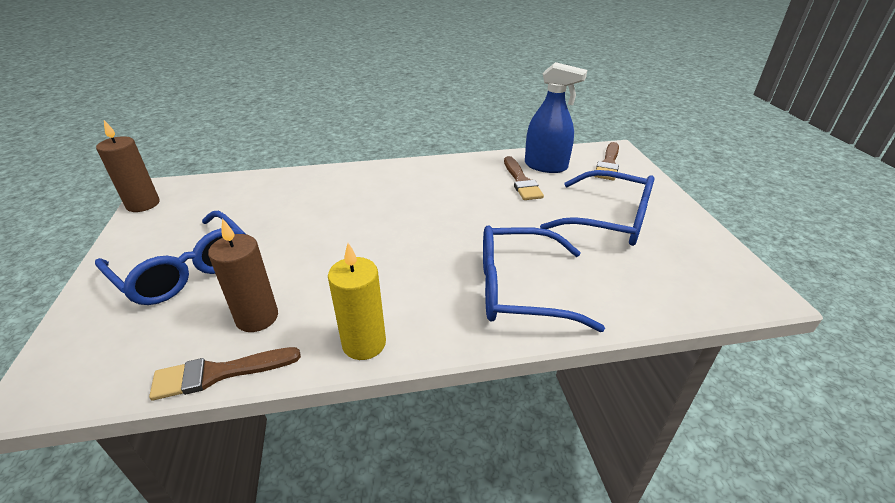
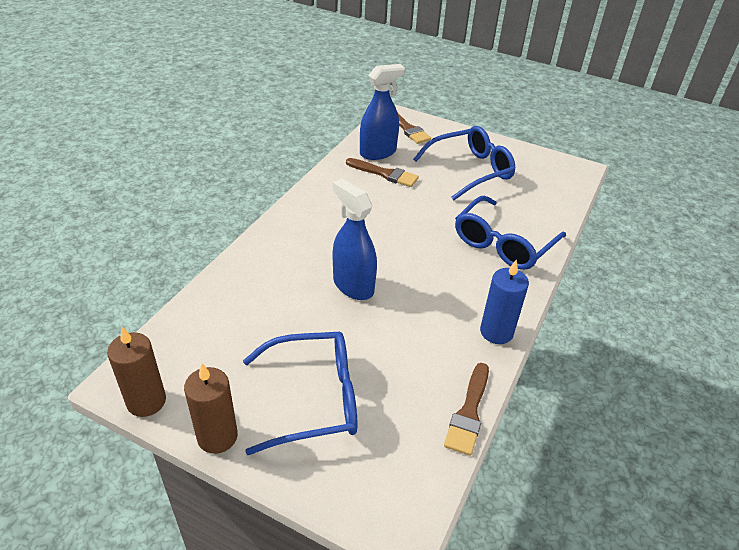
camera: 55 degrees left, 5 degrees up
brown candle [208,218,278,332] -> brown candle moved to [184,364,238,454]
yellow candle [328,243,386,360] -> blue candle [480,260,529,344]
none -> blue spray bottle [333,179,377,300]

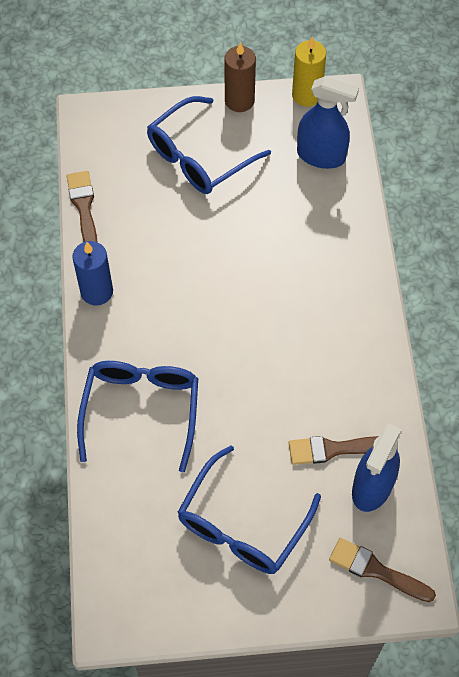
camera: 150 degrees right, 20 degrees up
brown candle [107,327,166,417] -> yellow candle [292,36,326,107]
blue spray bottle [333,179,377,300] -> blue spray bottle moved to [297,76,359,169]

